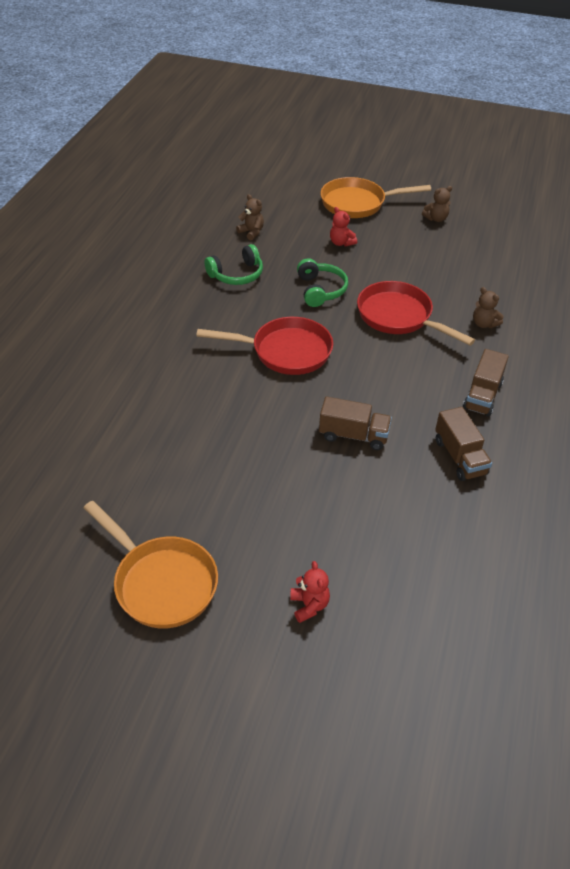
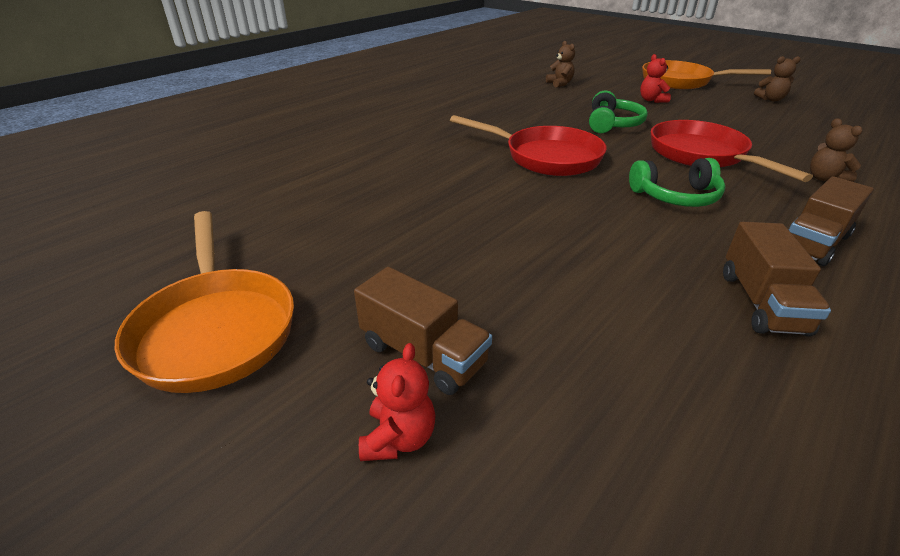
camera: 25 degrees right, 10 degrees down
green headphones [204,244,263,285] -> green headphones moved to [629,158,725,207]
brown truck [319,397,392,450] -> brown truck moved to [354,267,492,395]

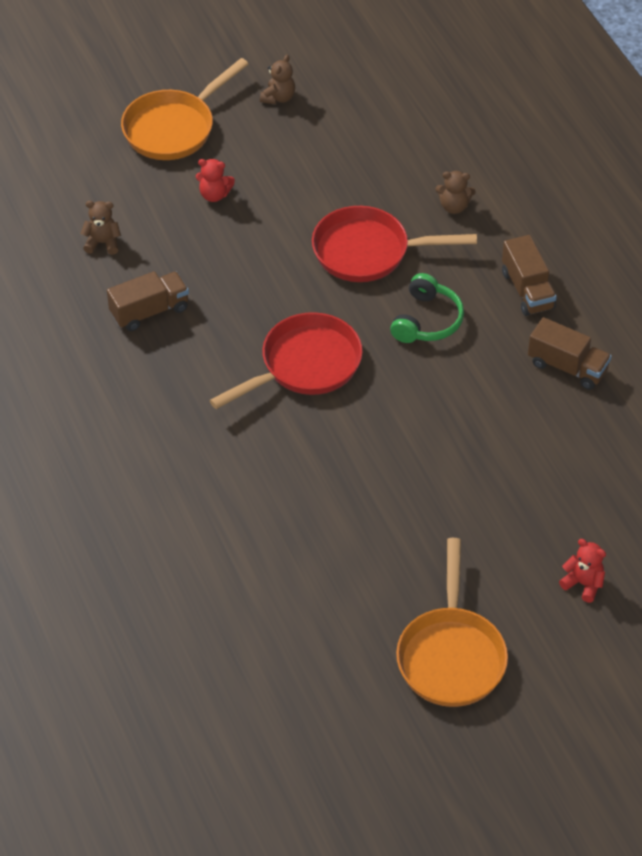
camera: 65 degrees left, 15 degrees up
orange pan [115,211,294,393] -> orange pan turned 90 degrees clockwise [396,538,508,707]
brown truck [354,267,492,395] -> brown truck moved to [107,271,189,331]
green headphones [589,90,648,133] -> none

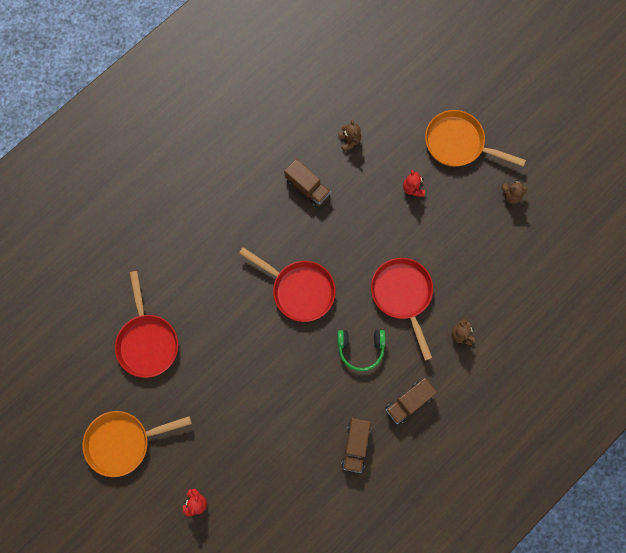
camera: 70 degrees right, 25 degrees up
none -> red pan [115,271,178,378]

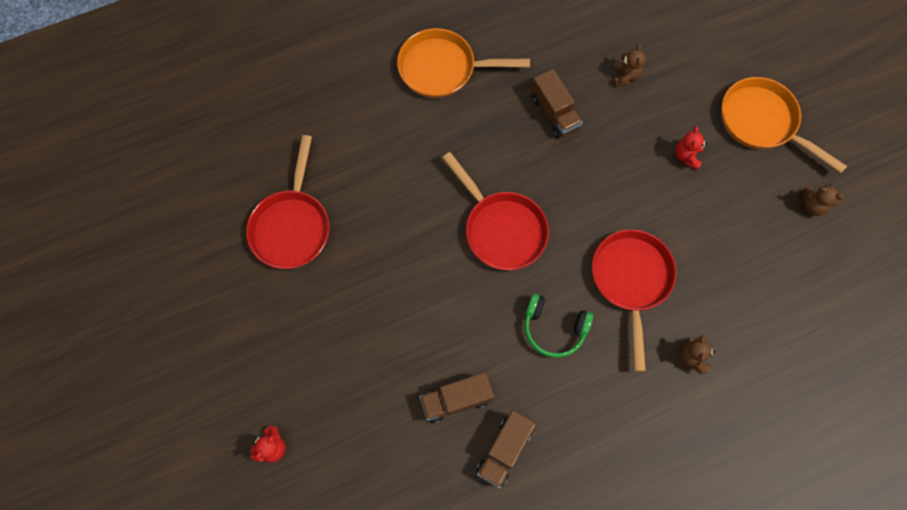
camera: 20 degrees right, 5 degrees down
orange pan [82,411,192,477] -> orange pan moved to [397,28,530,98]
brown truck [386,378,437,425] -> brown truck moved to [420,372,494,423]

